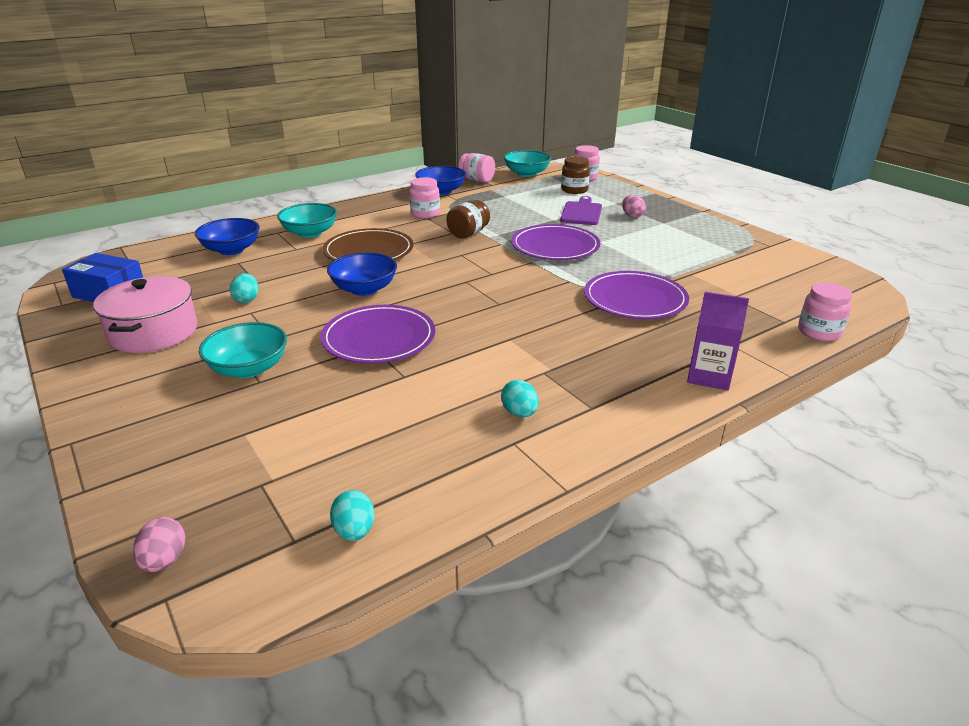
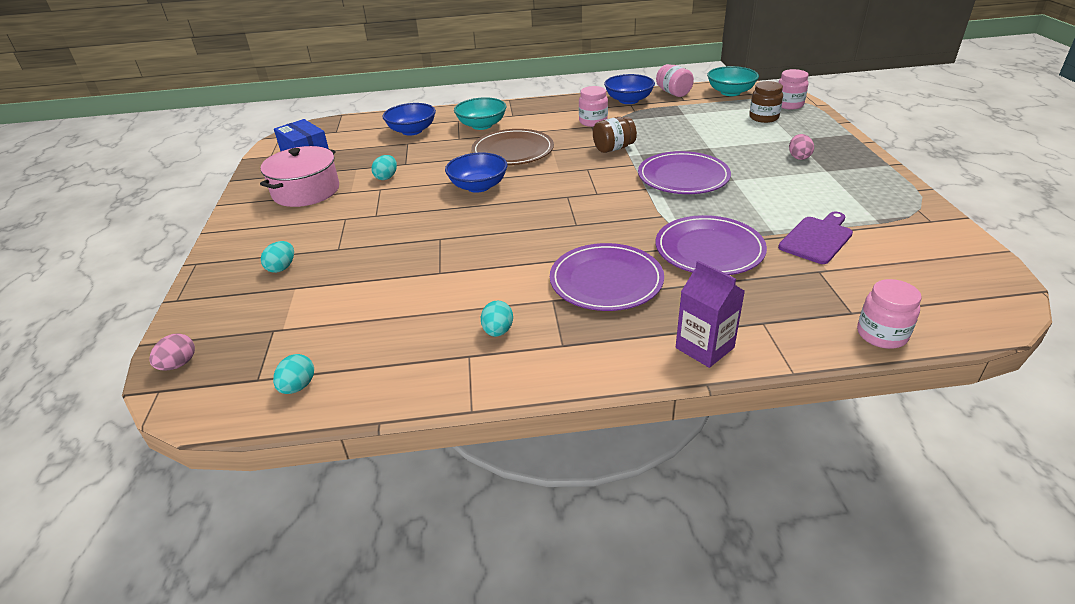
camera: 30 degrees right, 5 degrees up
turquoise bowl [199,322,287,378] -> none
purple plate [320,305,435,364] -> purple plate moved to [550,243,664,311]
purple cutting board [560,196,602,225] -> purple cutting board moved to [778,212,853,264]
none -> turquoise egg [261,241,294,273]

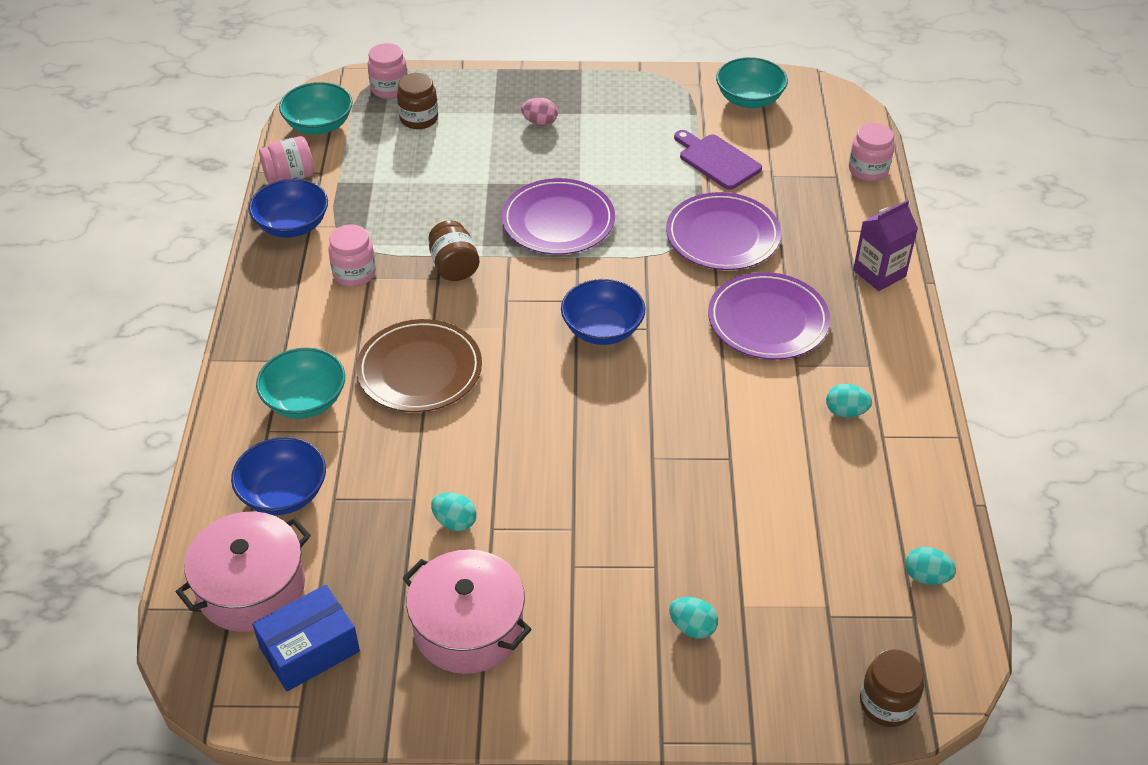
camera: 85 degrees left, 10 degrees up
pink egg [149,333,195,371] -> brown jar [860,649,924,727]
blue bowl [445,153,508,193] -> blue bowl moved to [561,279,645,345]
none -> pink pot [176,512,311,632]
none -> turquoise bowl [716,57,788,108]

